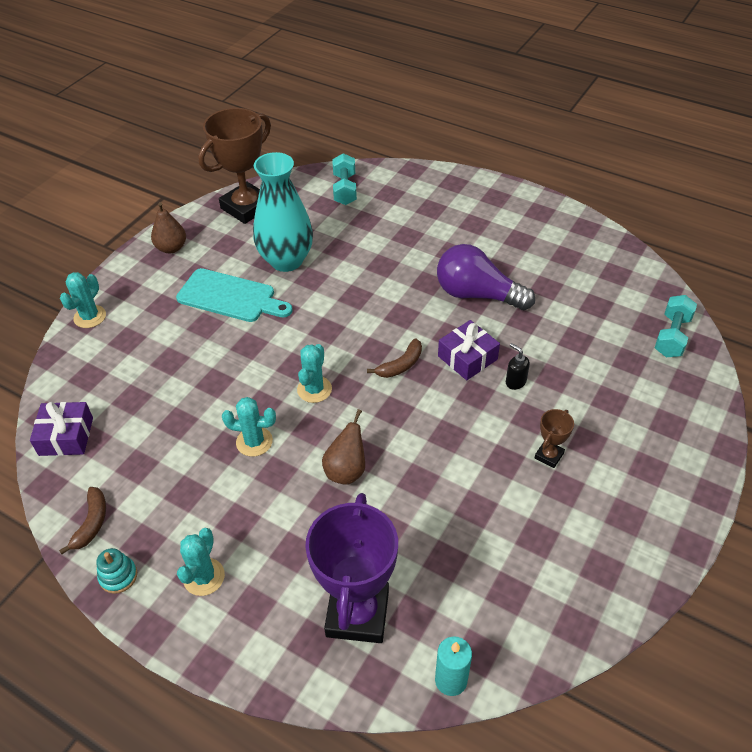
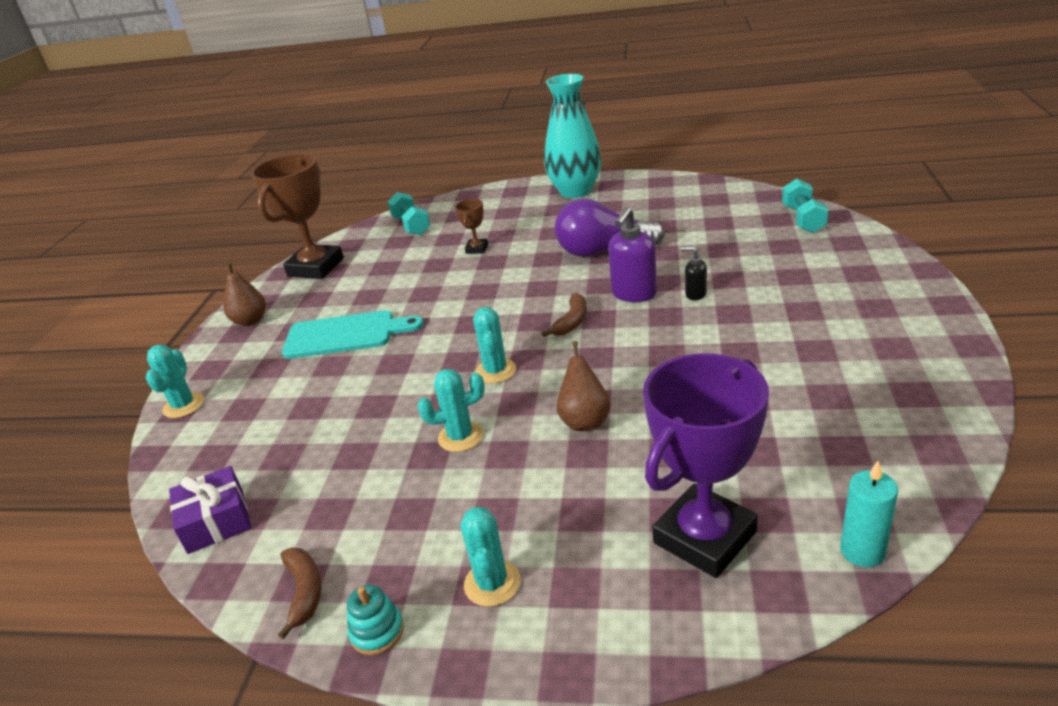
camera: 20 degrees left, 15 degrees down
turquoise vase [253,152,313,272] -> turquoise vase moved to [544,74,601,198]
purple trophy [305,493,398,643] -> purple trophy turned 60 degrees clockwise [643,353,769,578]
purple gift [438,320,500,380] -> purple soap dispenser [608,207,657,302]
brown trophy [535,409,574,468] -> brown trophy moved to [455,199,488,254]

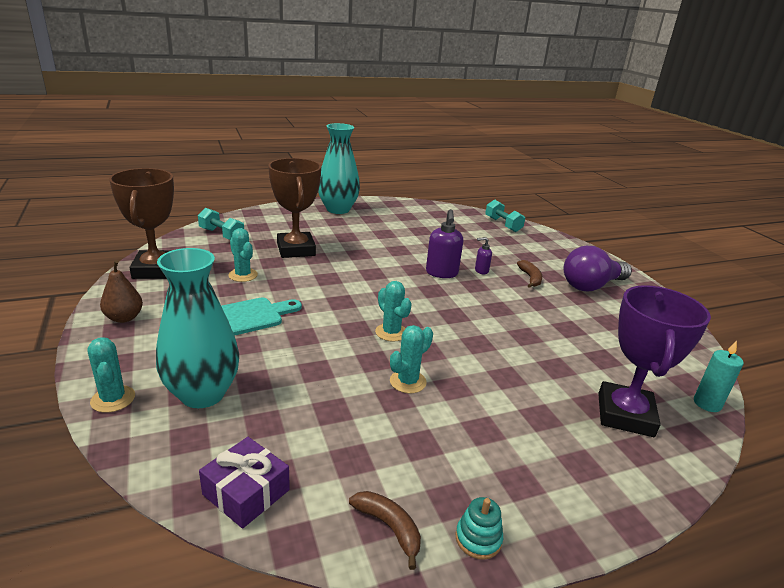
camera: 35 degrees left, 5 degrees down
brown trophy [455,199,488,254] -> brown trophy [268,158,321,258], size x2.25
turquoise cactus [461,507,520,607] -> turquoise cactus moved to [228,228,258,282]
brown banana [542,293,587,337] -> brown banana moved to [517,260,542,288]
purple light bulb [555,198,665,257] -> purple light bulb moved to [564,246,632,291]
brown pear [557,341,611,431] -> none
black soap dispenser [681,246,707,300] -> purple soap dispenser [475,237,492,274]
none -> turquoise vase [156,248,239,408]

